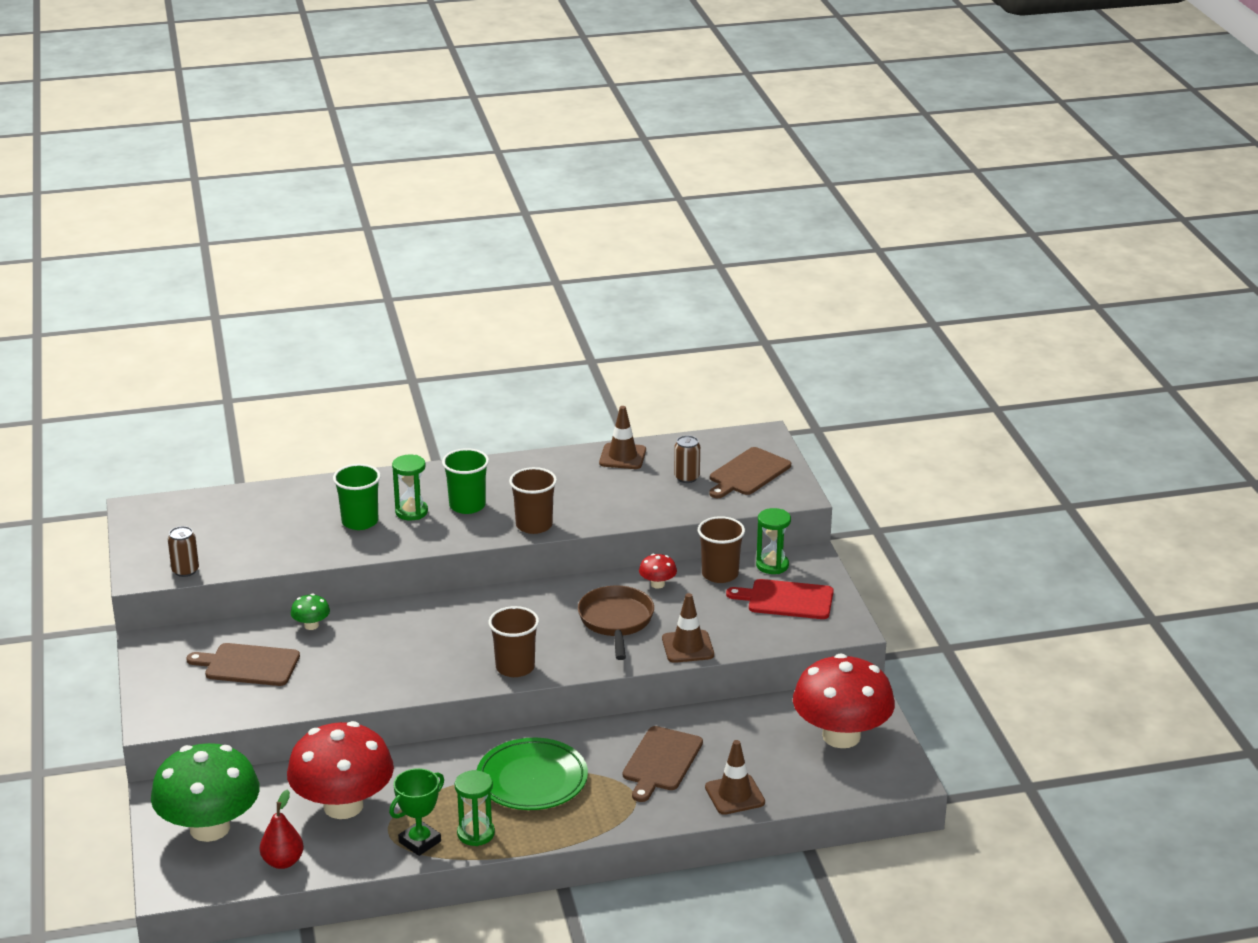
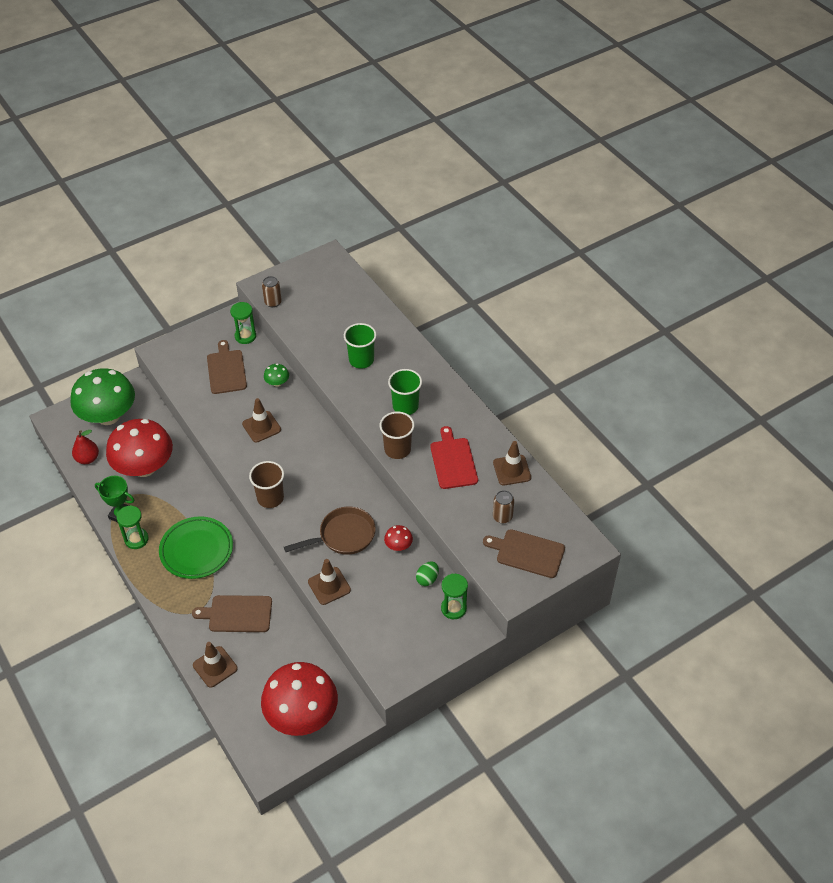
camera: 70 degrees right, 20 degrees up
green hourglass [392,455,428,521] -> green hourglass moved to [230,302,256,344]
brown cup [698,516,745,583] -> green egg [416,561,439,586]
red cutting board [726,579,834,619] -> red cutting board moved to [430,426,478,489]
none -> brown traffic cone [242,398,281,443]

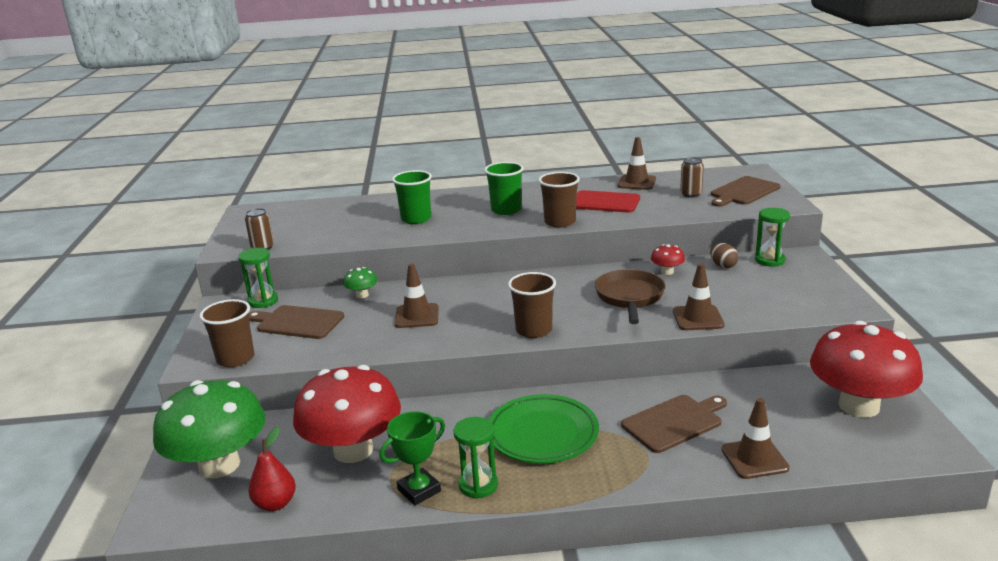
camera: 60 degrees left, 25 degrees down
brown cutting board [192,595,272,632] -> brown cutting board turned 150 degrees counterclockwise [621,395,727,453]
green egg [416,561,439,586] -> brown egg [710,243,738,268]
none -> brown cup [199,299,254,367]

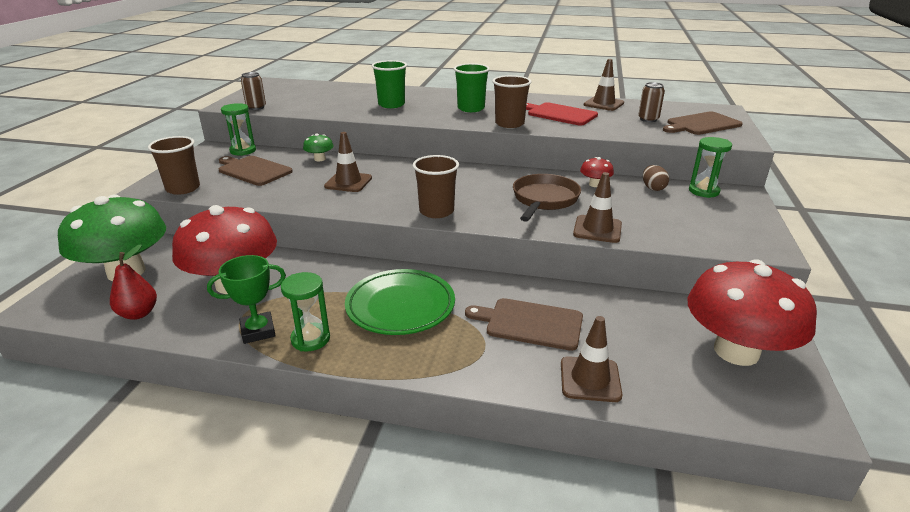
camera: 15 degrees right, 5 degrees up
brown cutting board [621,395,727,453] -> brown cutting board turned 150 degrees counterclockwise [465,298,583,351]

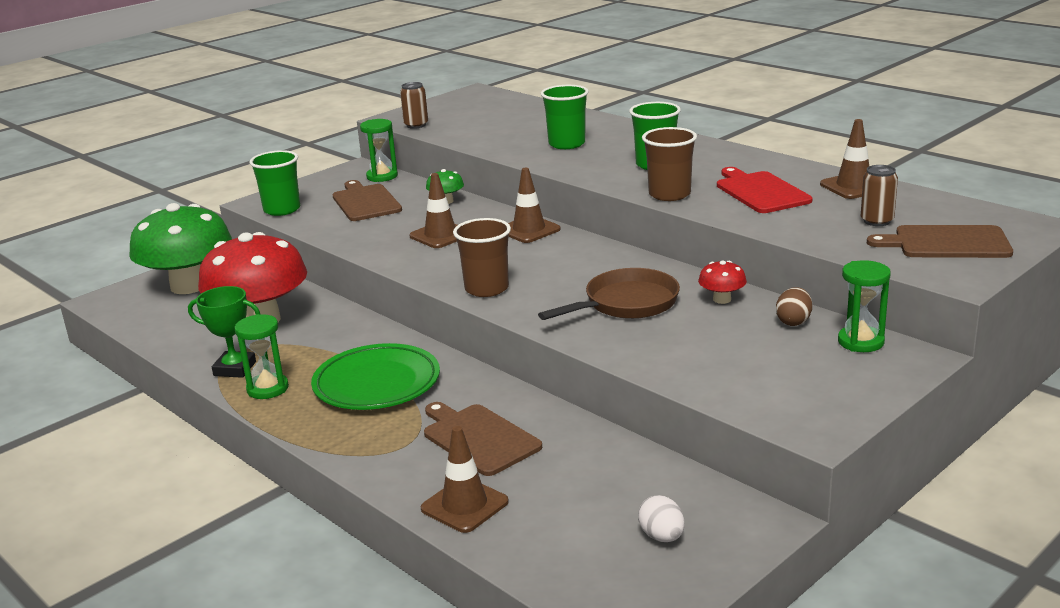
camera: 35 degrees right, 5 degrees down
red pear [110,244,157,320] -> none
brown cup [148,136,200,195] -> green cup [250,150,300,216]
brown traffic cone [573,172,622,243] -> brown traffic cone moved to [508,168,561,243]
red mushroom [688,259,817,366] -> white egg [638,495,685,542]

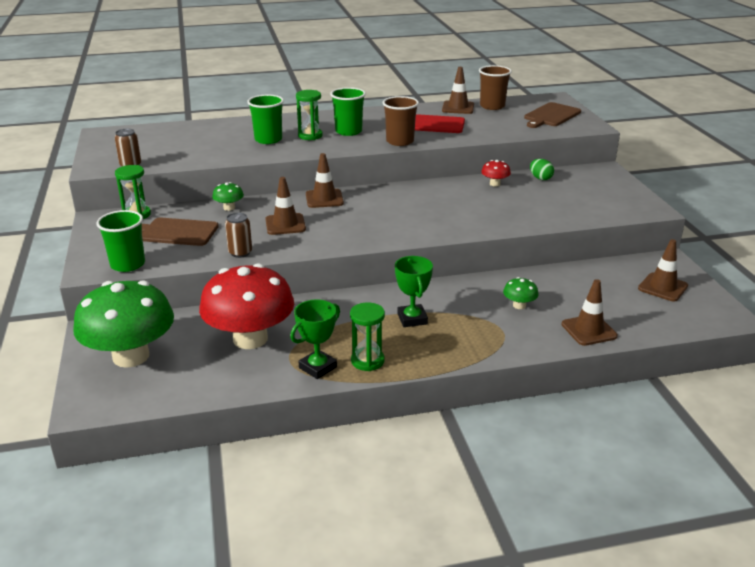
camera: 60 degrees left, 5 degrees up
green plate [311,343,440,410] -> green trophy [395,256,433,327]
brown cutting board [424,402,542,476] -> green mushroom [503,277,539,309]
brown cup [453,218,511,297] -> brown cup moved to [479,65,512,110]
brown pan [538,268,680,320] -> none
white egg [638,495,685,542] -> brown traffic cone [638,239,688,302]
brown egg [776,287,812,326] -> green egg [530,159,554,180]
green hourglass [838,260,891,352] -> green hourglass moved to [296,90,323,140]
brown can [861,165,898,226] -> brown can moved to [225,212,252,258]

